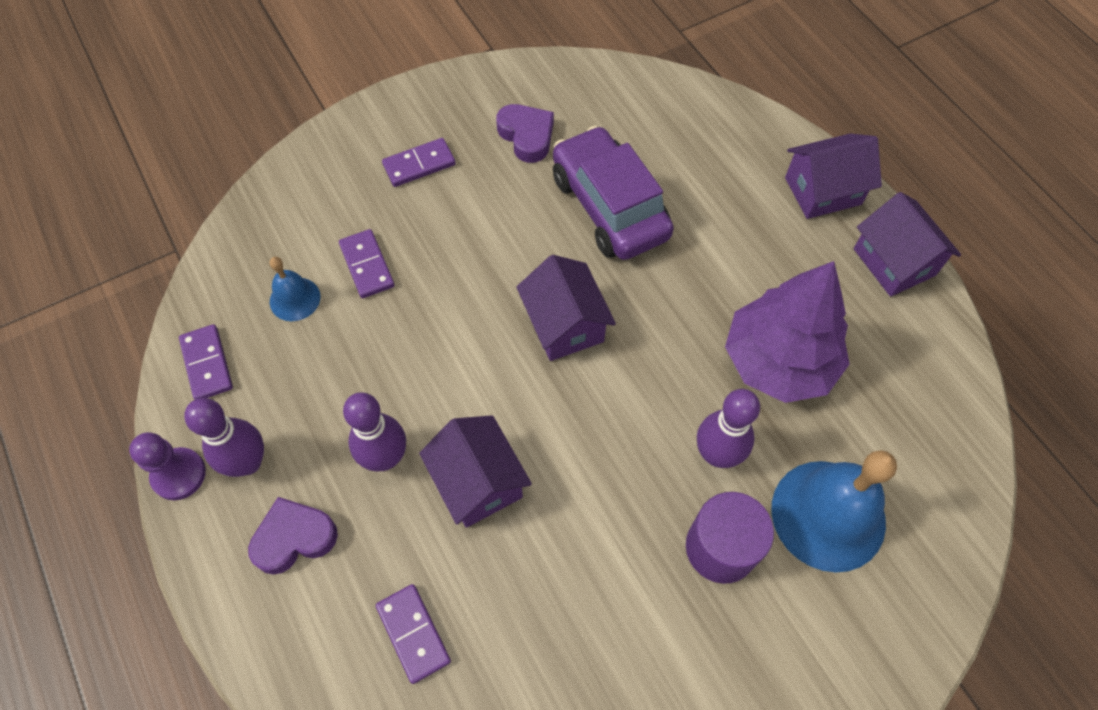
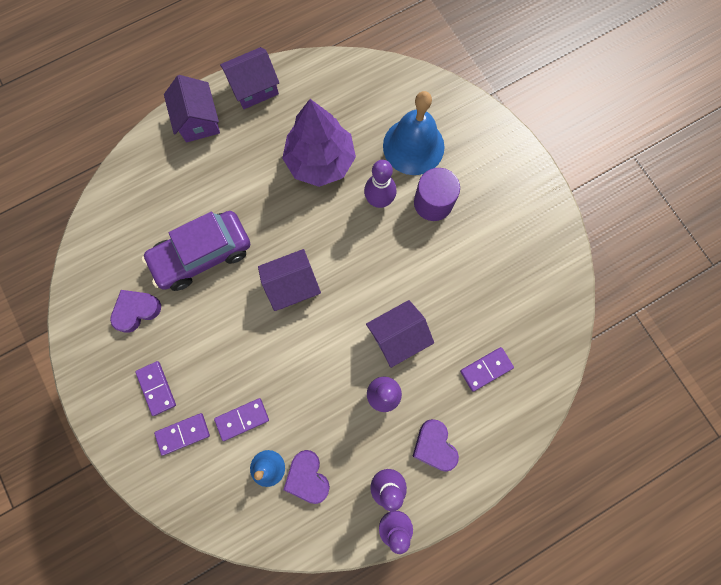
camera: 90 degrees left, 15 degrees up
purple domino [179,324,233,399] -> purple domino moved to [154,413,210,456]
none -> purple heart [283,450,330,504]

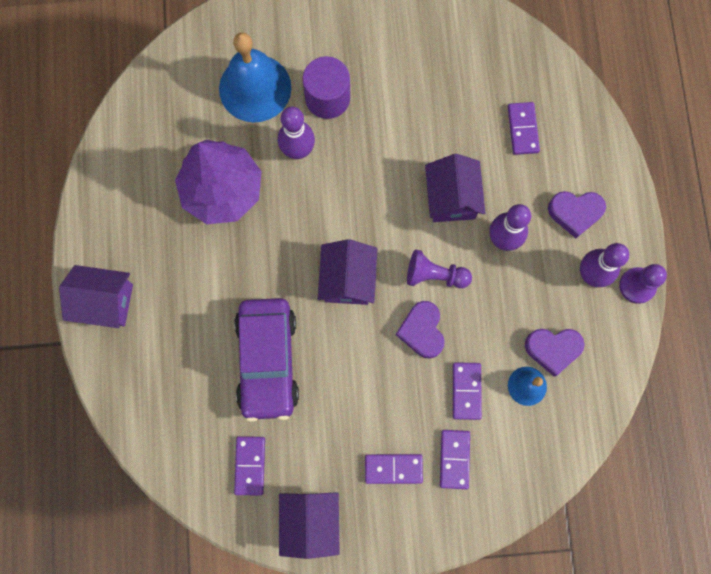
camera: 65 degrees left, 0 degrees up
purple heart [110,290,161,333] -> purple heart moved to [396,301,445,359]
purple house [220,47,279,109] -> purple house moved to [279,492,340,559]
none -> purple domino [234,436,265,496]
none -> purple pawn [407,249,472,288]

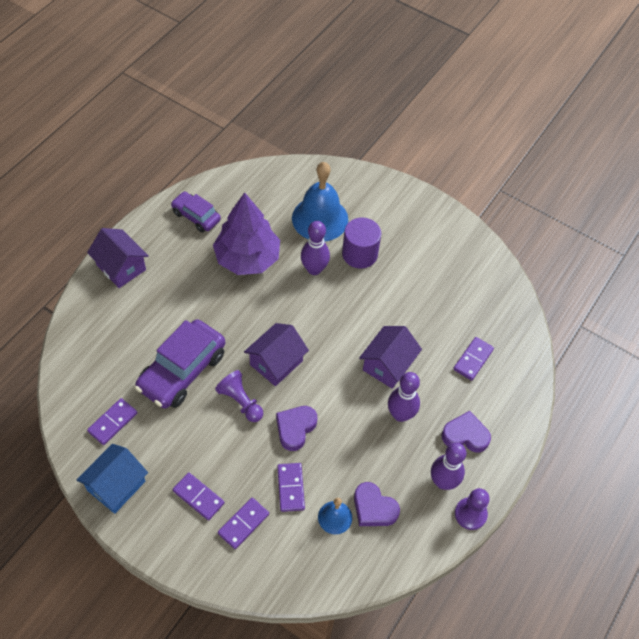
camera: 35 degrees right, 20 degrees down
purple house [279,492,340,559] -> blue house [77,444,148,514]
purple pawn [407,249,472,288] -> purple pawn moved to [215,370,263,422]
purple domino [453,362,482,420] -> purple domino turned 45 degrees counterclockwise [277,463,305,512]
purple heart [548,191,606,238] -> purple heart turned 150 degrees clockwise [441,411,491,452]
none -> purple car [171,192,221,233]

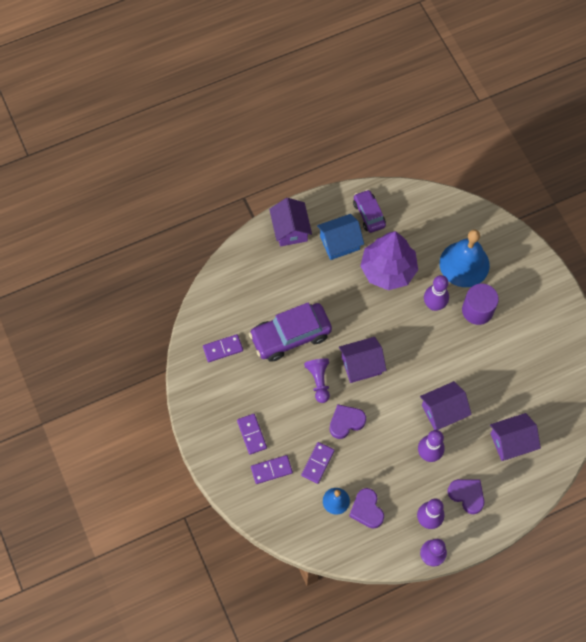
camera: 35 degrees right, 10 degrees up
blue house [77,444,148,514] -> blue house moved to [317,214,364,260]
purple domino [453,337,494,381] -> purple house [490,413,541,461]

